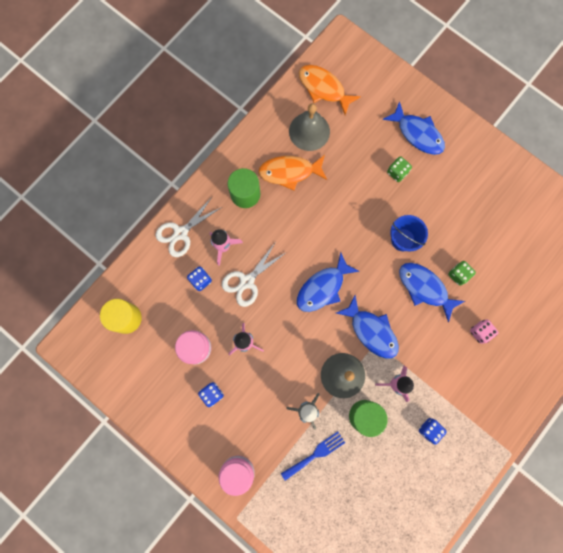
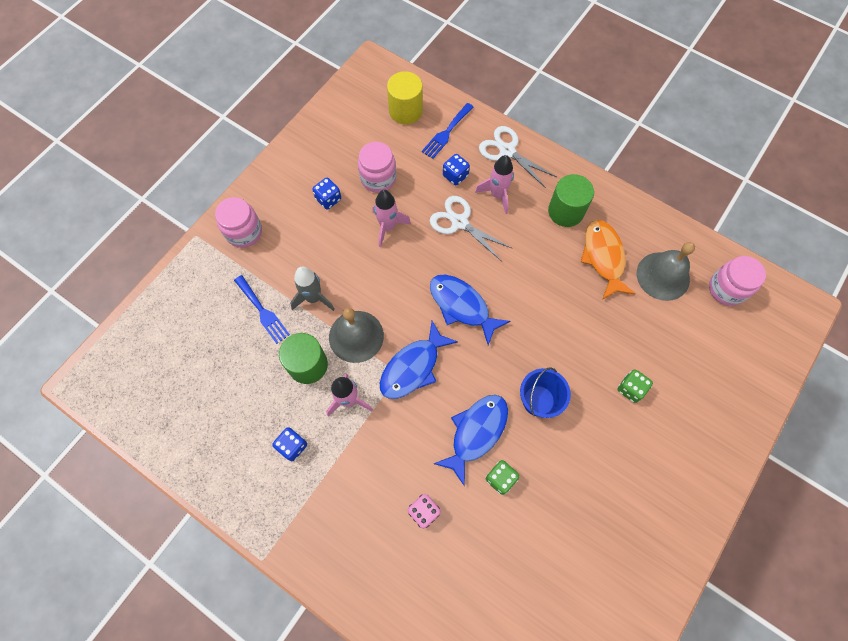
camera: 85 degrees right, 10 degrees down
orange fish [299,65,361,115] -> pink jar [709,256,766,306]
blue fish [383,101,445,155] -> none
none -> blue fork [422,103,474,159]

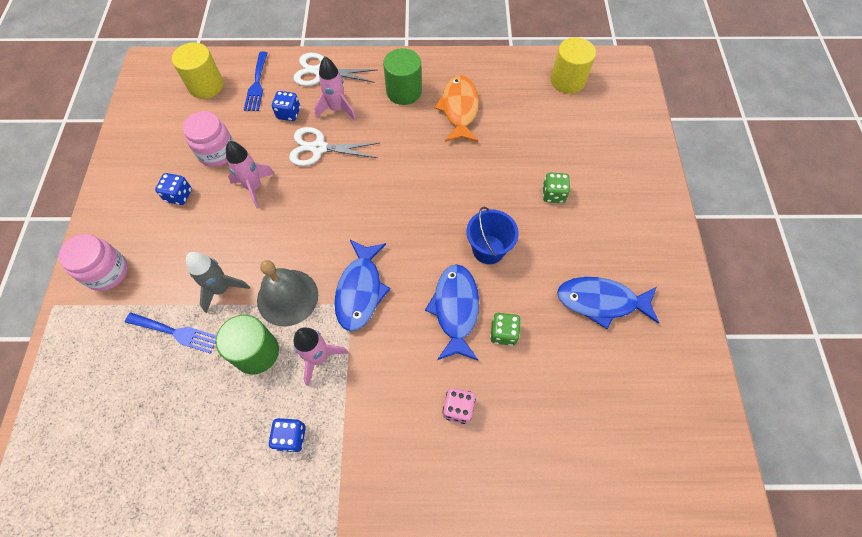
camera: 35 degrees left, 5 degrees down
blue fish [430,275,510,345] -> blue fish moved to [557,277,659,329]
orange fish [581,220,635,300] -> orange fish turned 45 degrees clockwise [434,75,479,142]
grey bell [637,242,695,301] -> none
pink jar [709,256,766,306] -> yellow cylinder [551,37,596,94]

